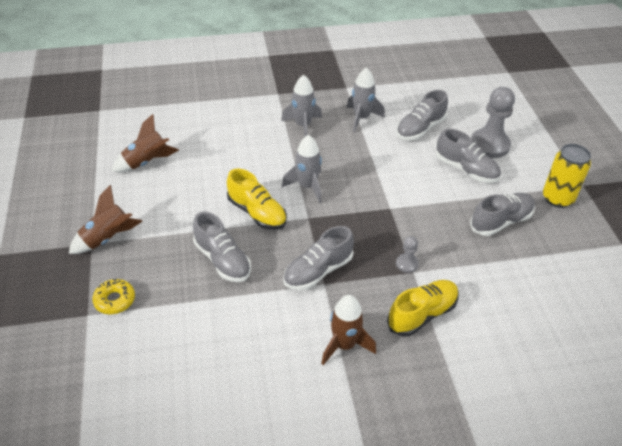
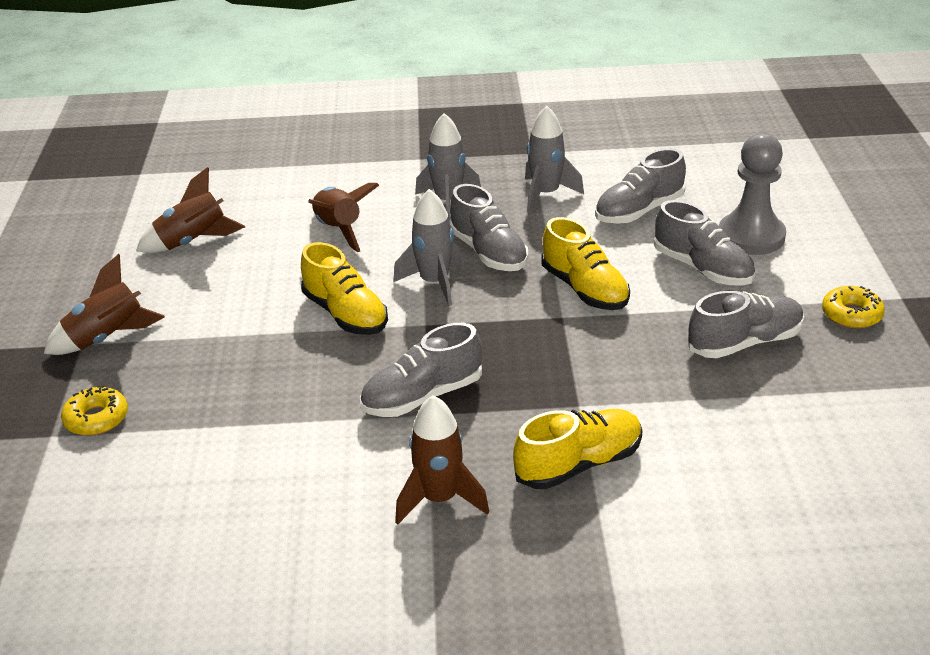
camera: 10 degrees right, 10 degrees down
grey shoe [193,212,251,282] -> grey shoe moved to [449,184,528,271]
grey pawn [396,236,419,273] -> none
yellow can [543,144,591,208] -> yellow donut [822,286,885,329]
none -> brown rocket [308,183,379,252]
none -> yellow shoe [542,217,630,310]

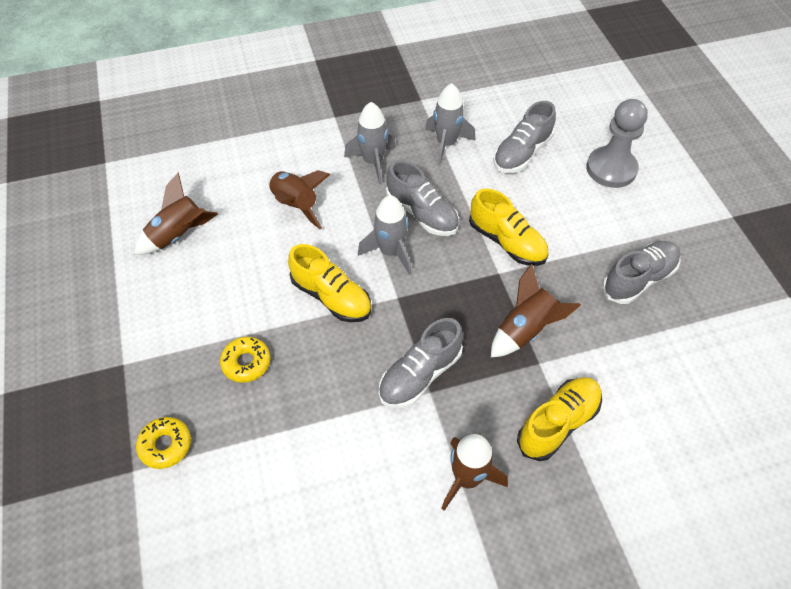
camera: 15 degrees left, 20 degrees up
brown rocket [44,254,165,355] -> brown rocket moved to [491,264,581,357]
grey shoe [654,200,755,286] -> none
yellow donut [822,286,885,329] -> yellow donut moved to [220,337,270,383]

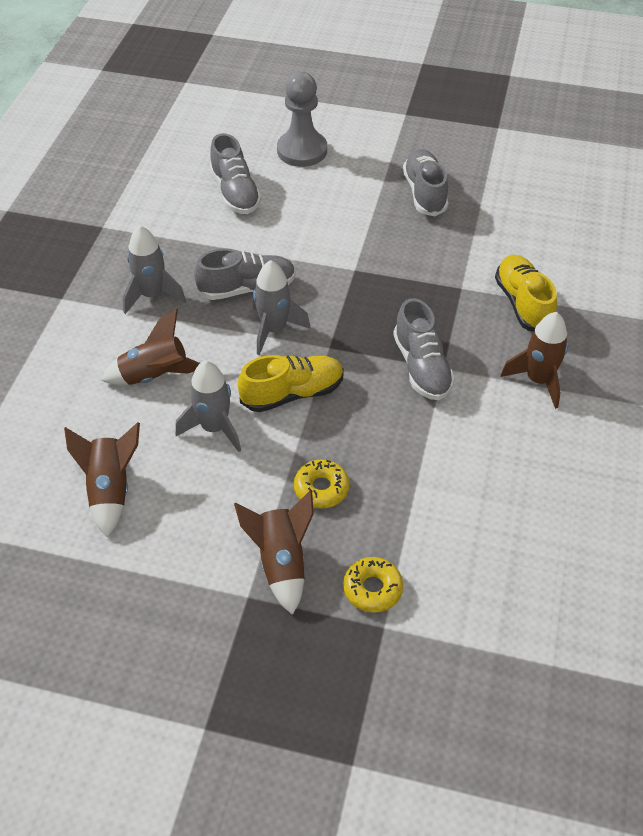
camera: 60 degrees left, 5 degrees down
grey rocket [425,83,475,165] -> grey rocket moved to [175,361,241,452]
yellow shoe [469,188,548,266] -> none
brown rocket [491,264,581,357] -> brown rocket moved to [234,490,314,615]

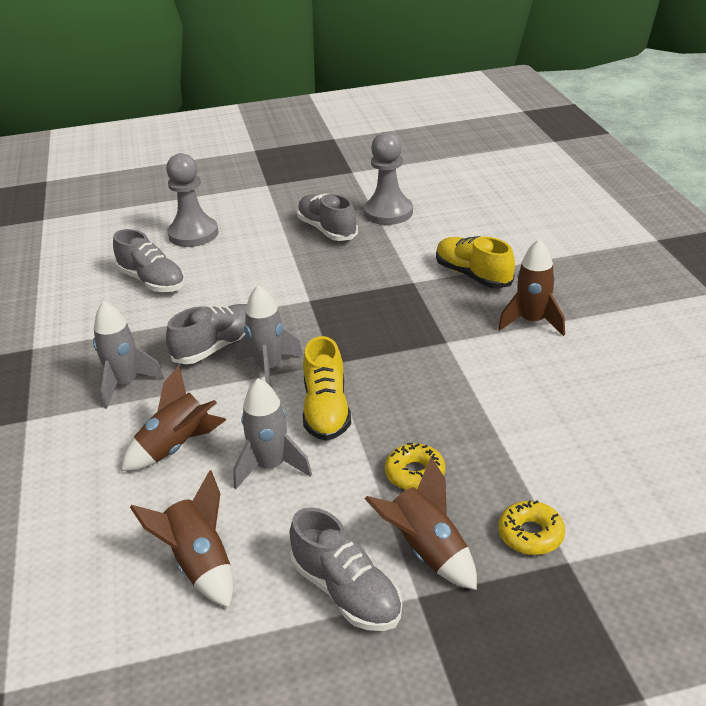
camera: 25 degrees left, 15 degrees down
yellow shoe [238,355,344,412] -> yellow shoe turned 135 degrees clockwise [303,336,351,441]
grey shoe [393,298,455,400] -> grey shoe moved to [289,507,402,631]
none -> grey pawn [364,132,413,225]

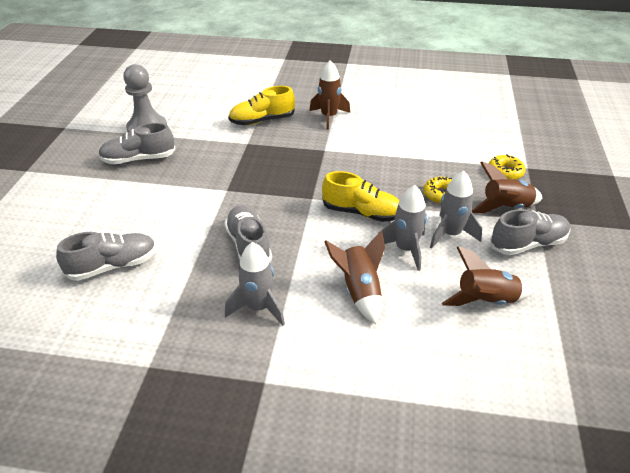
camera: 70 degrees left, 5 degrees up
grey pawn [166,153,219,247] -> none
grey rocket [236,285,303,385] -> grey rocket moved to [430,171,482,249]

